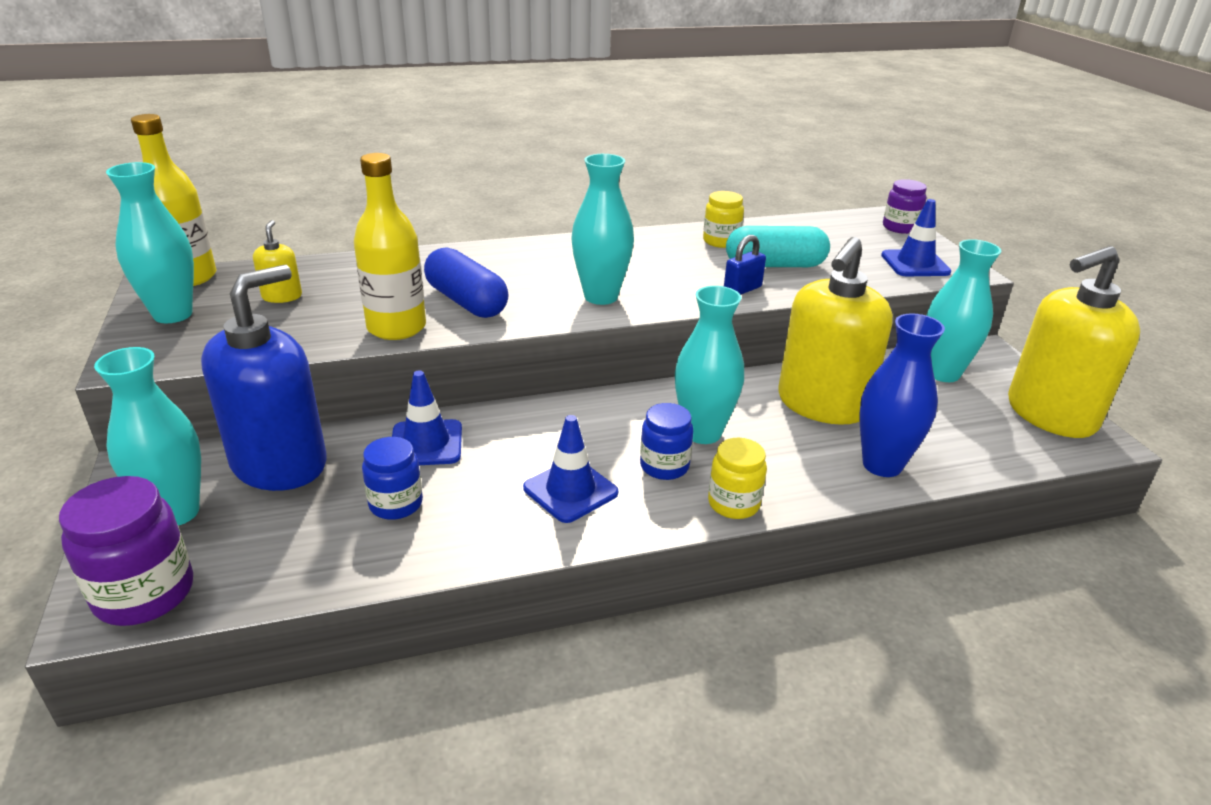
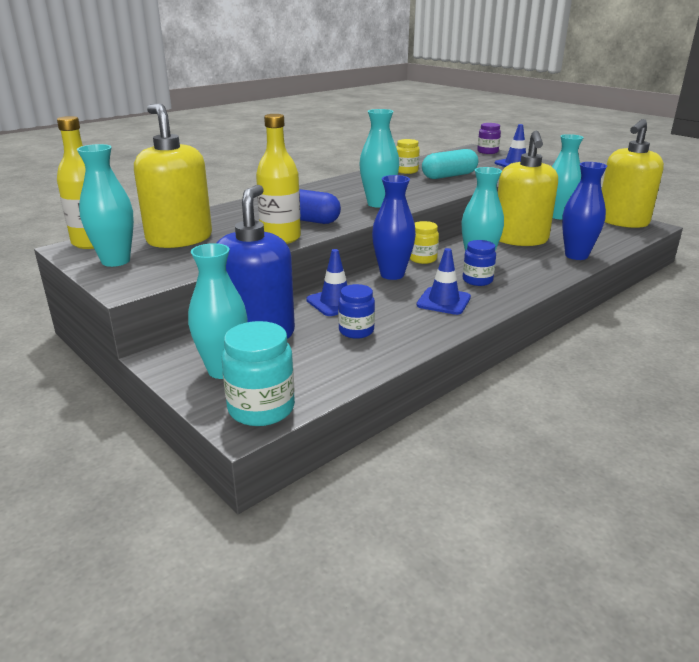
camera: 25 degrees left, 5 degrees down
purple jar [59,476,193,626] -> turquoise jar [222,321,295,426]
yellow soap dispenser [253,220,302,303] -> yellow soap dispenser [134,104,212,248], size x2.33
yellow jar [708,438,767,519] -> yellow jar moved to [410,221,439,264]
blue padlock [724,235,766,295] -> none
none -> blue vase [372,175,416,280]

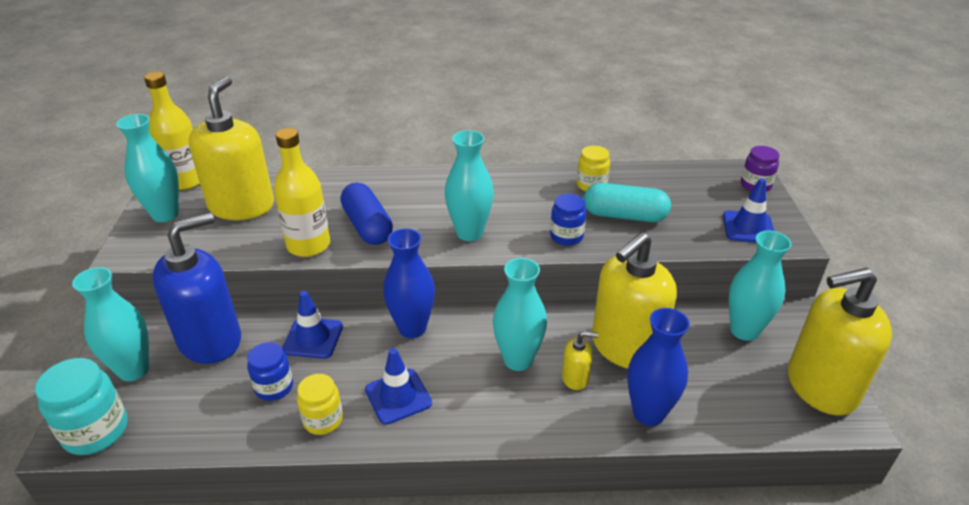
camera: 40 degrees right, 10 degrees up
yellow jar [410,221,439,264] -> yellow jar moved to [297,374,343,435]
blue jar [463,240,496,286] -> blue jar moved to [550,194,586,245]
none -> yellow soap dispenser [562,331,598,390]

